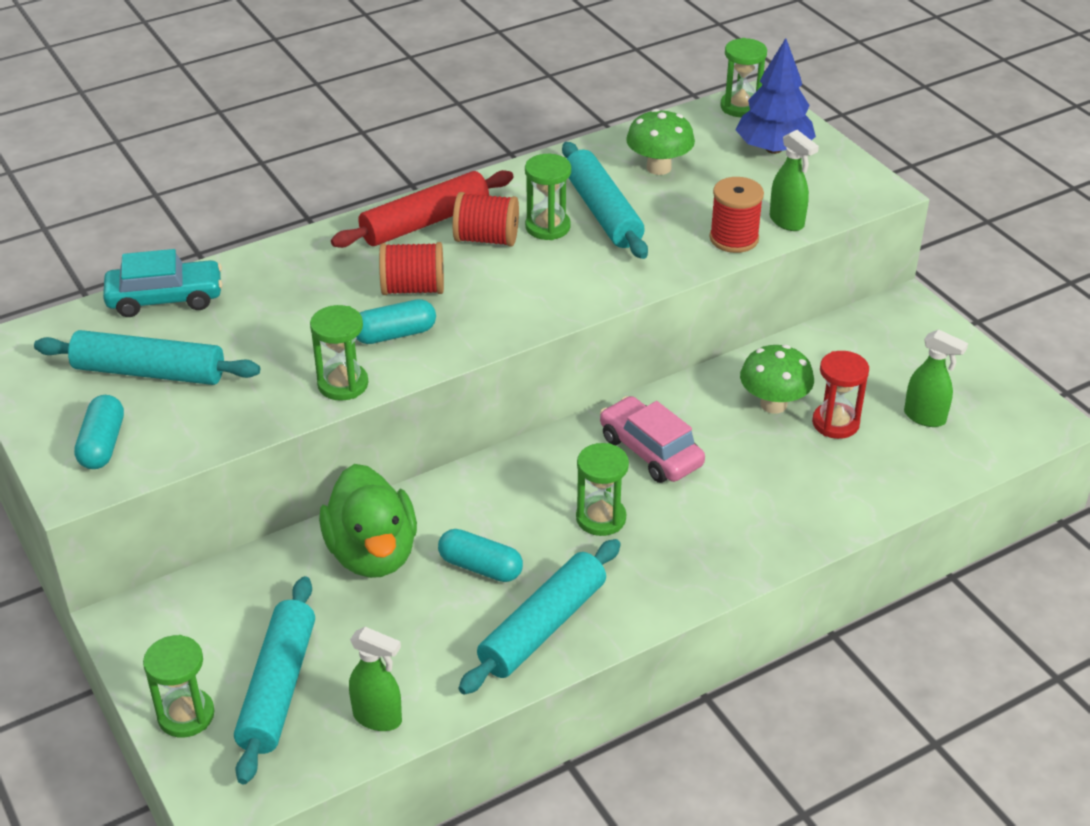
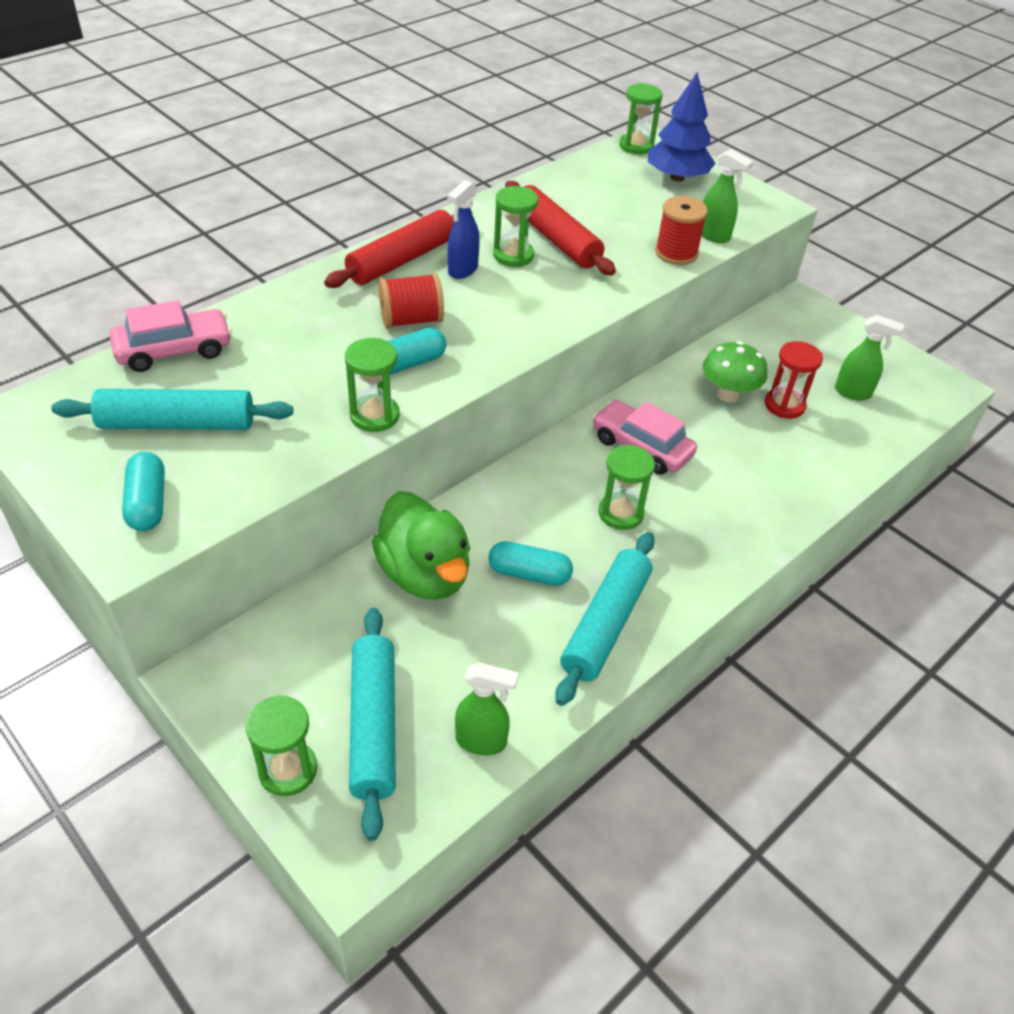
camera: 15 degrees left, 5 degrees up
turquoise car [103,249,222,317] -> pink car [110,300,232,372]
red spool [453,192,519,247] -> blue spray bottle [447,180,480,279]
turquoise rolling pin [562,142,648,259] -> red rolling pin [505,181,616,275]
green mushroom [626,109,695,175] -> none

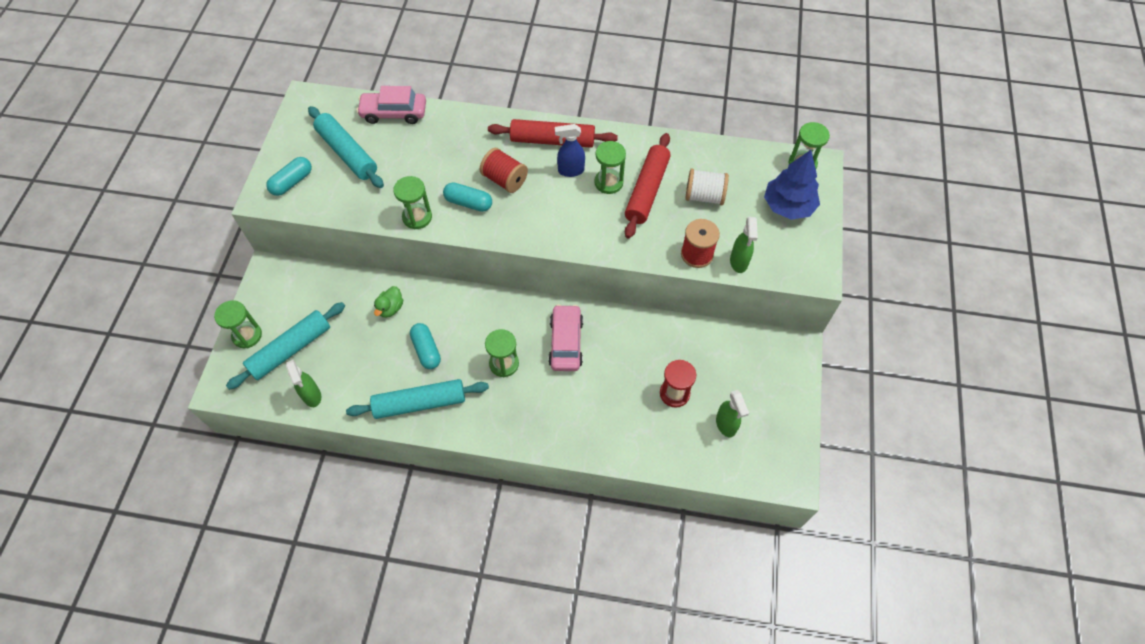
camera: 55 degrees right, 15 degrees up
pink car [110,300,232,372] -> pink car turned 150 degrees clockwise [357,86,426,124]
green duck [372,491,470,600] -> green duck [374,286,403,318], size x0.47
green mushroom [703,341,767,403] -> none
none -> white spool [685,168,729,205]

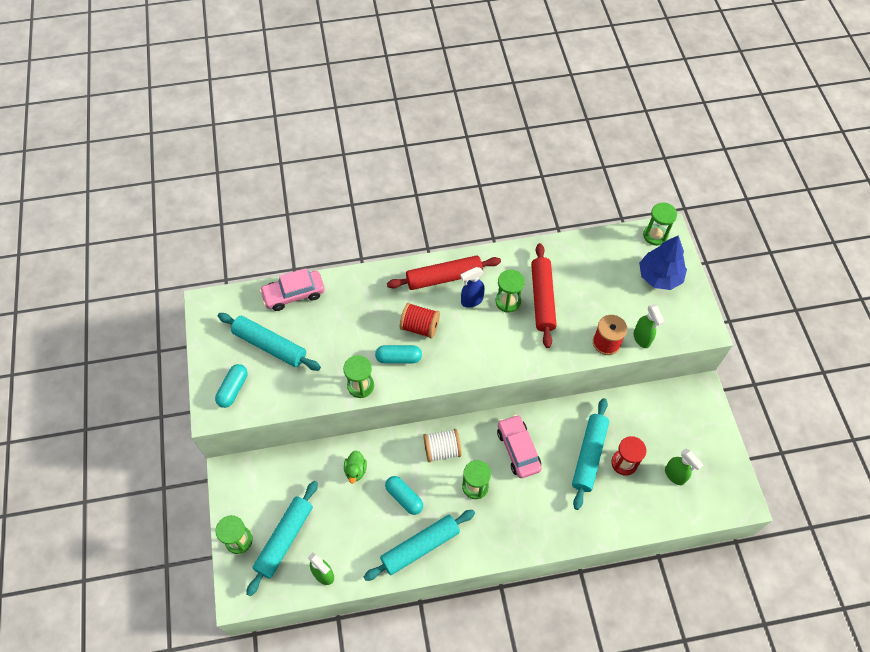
camera: 20 degrees left, 0 degrees up
white spool [685,168,729,205] -> white spool moved to [423,429,462,462]
none -> turquoise rolling pin [572,398,609,510]

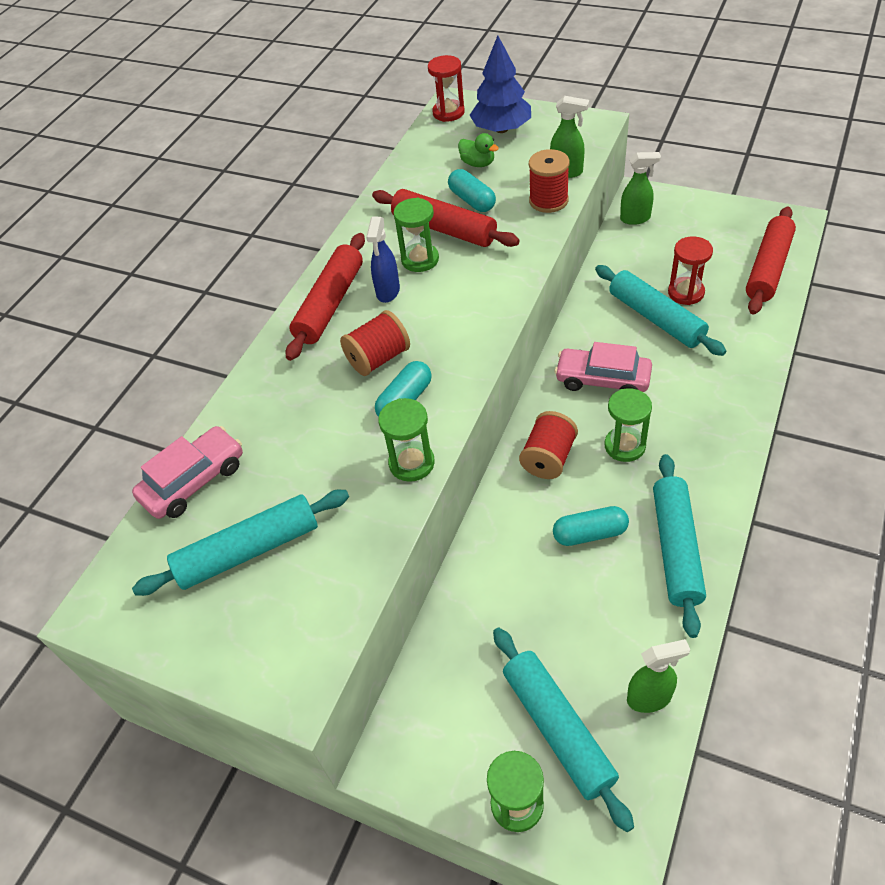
camera: 50 degrees left, 10 degrees down
turquoise capsule [215,364,247,408] -> turquoise capsule moved to [448,169,496,212]
pink car [260,268,325,311] -> pink car turned 150 degrees counterclockwise [132,426,243,519]
green duck [344,450,367,484] -> green duck moved to [458,133,499,167]
white spool [423,429,462,462] -> red spool [519,411,578,479]
green hourglass [643,203,677,246] -> red hourglass [428,55,465,122]
green spray bottle [665,448,703,485] -> green spray bottle moved to [620,152,661,225]
none -> red rolling pin [746,206,796,315]

